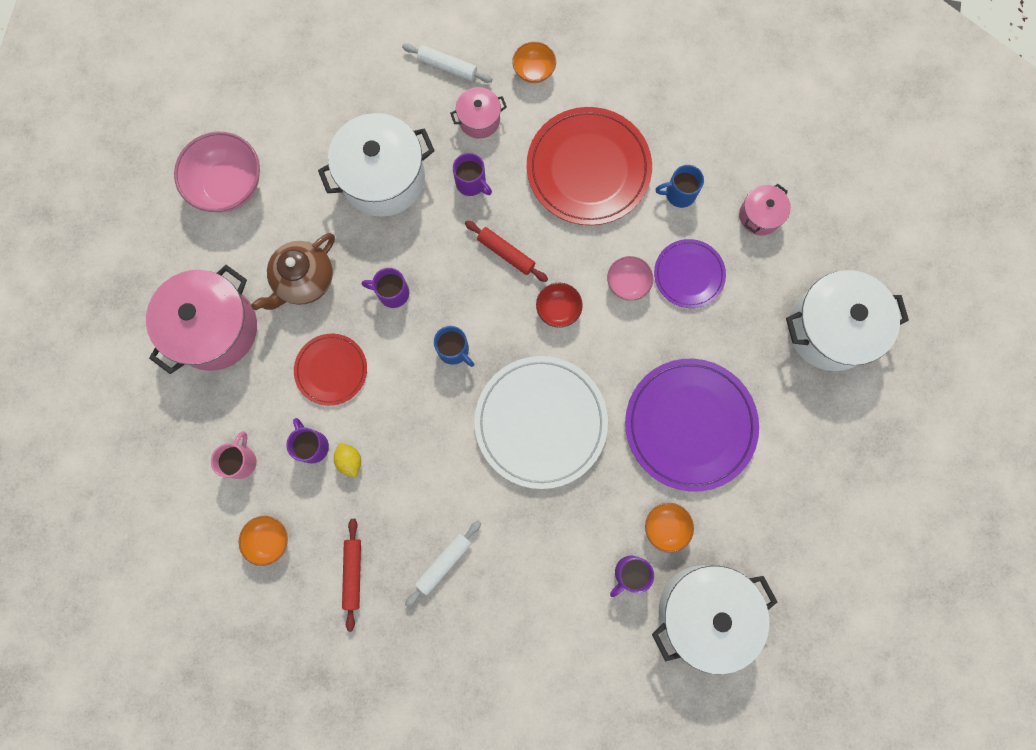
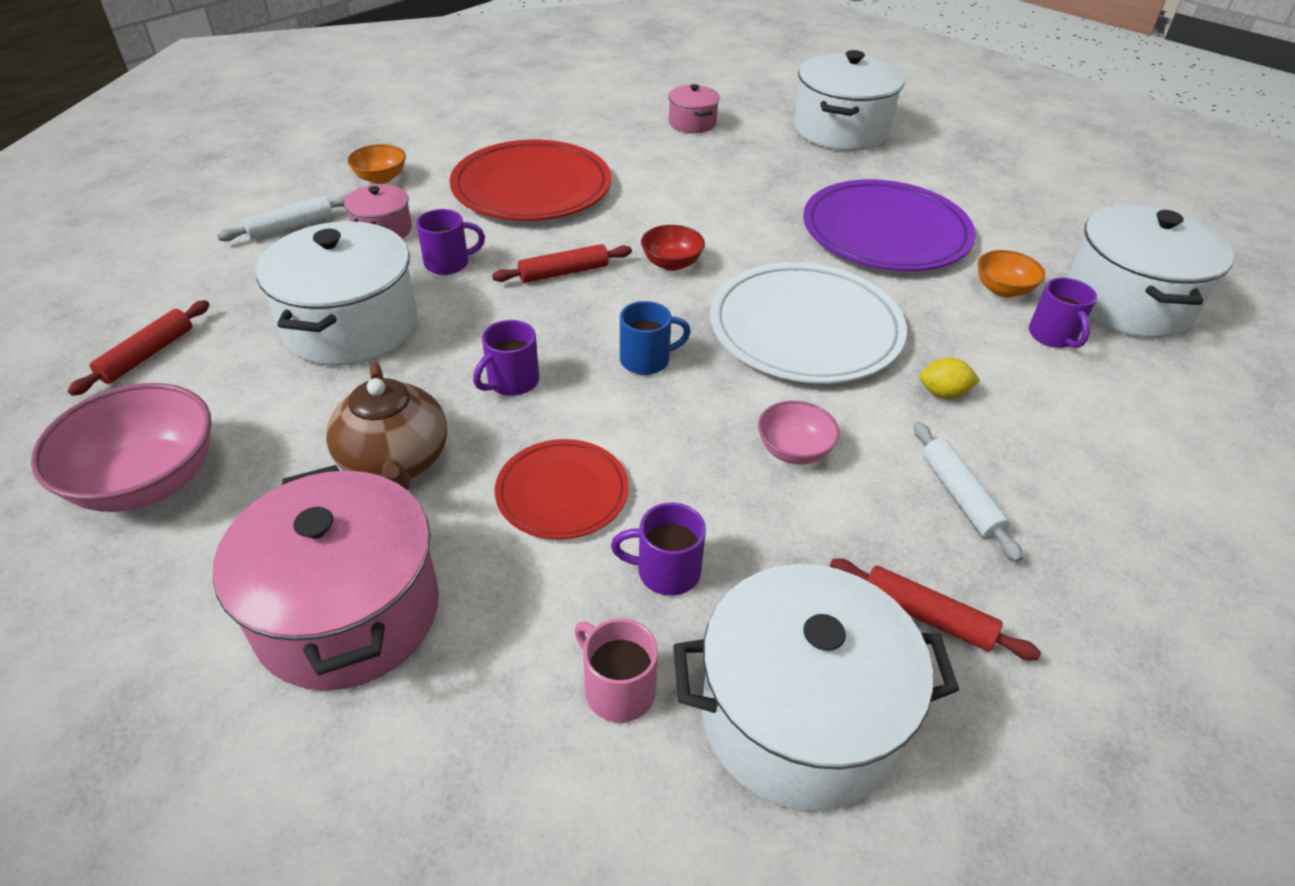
camera: 60 degrees left, 35 degrees down
orange bowl [239,516,288,566] -> white pot [673,564,959,811]
yellow lemon [334,443,361,478] -> yellow lemon moved to [920,358,980,399]
pink bowl [607,256,653,301] -> pink bowl moved to [758,401,840,464]
purple plate [654,239,726,308] -> none
blue mug [655,165,704,208] -> none
none -> red rolling pin [68,300,210,396]

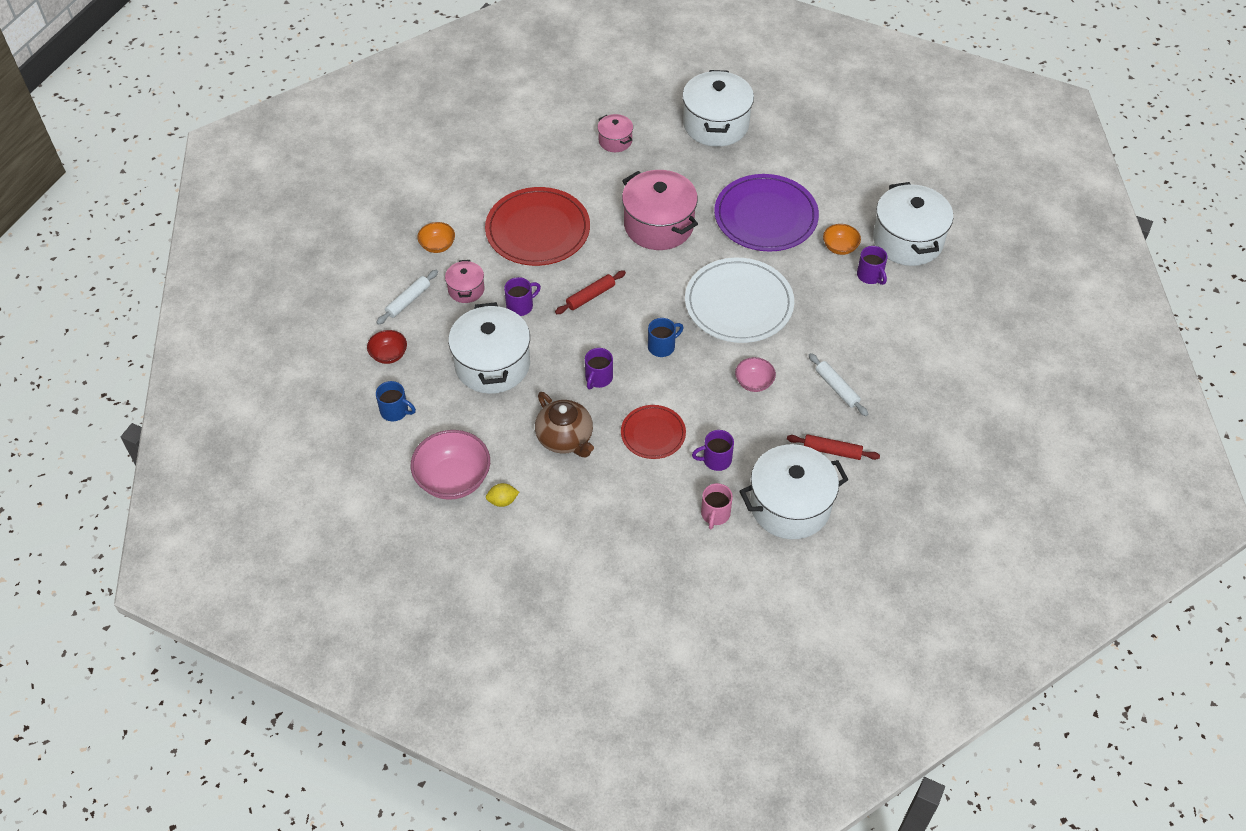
camera: 15 degrees left, 10 degrees up
red rolling pin [68,300,210,396] -> blue mug [376,381,416,421]
pink pot [212,465,439,691] -> pink pot moved to [622,170,698,250]
pink mug [574,618,658,723] -> pink mug turned 105 degrees counterclockwise [701,483,733,530]
red bowl [641,225,705,271] -> red bowl moved to [367,330,407,364]
yellow lemon [920,358,980,399] -> yellow lemon moved to [486,483,519,507]

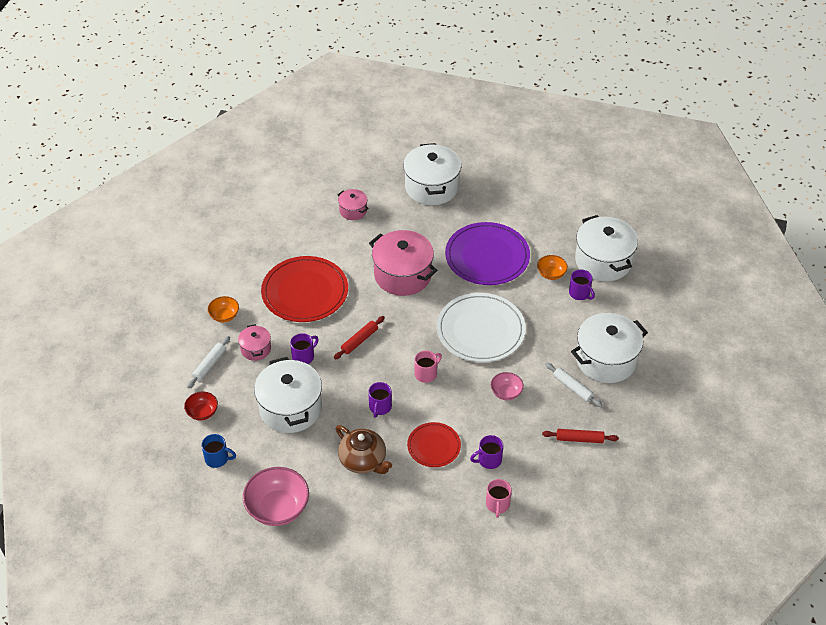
camera: 10 degrees left, 5 degrees down
yellow lemon [486,483,519,507] -> none
blue mug [648,318,684,357] -> pink mug [415,351,442,383]
white pot [740,444,849,539] -> white pot moved to [571,313,648,383]

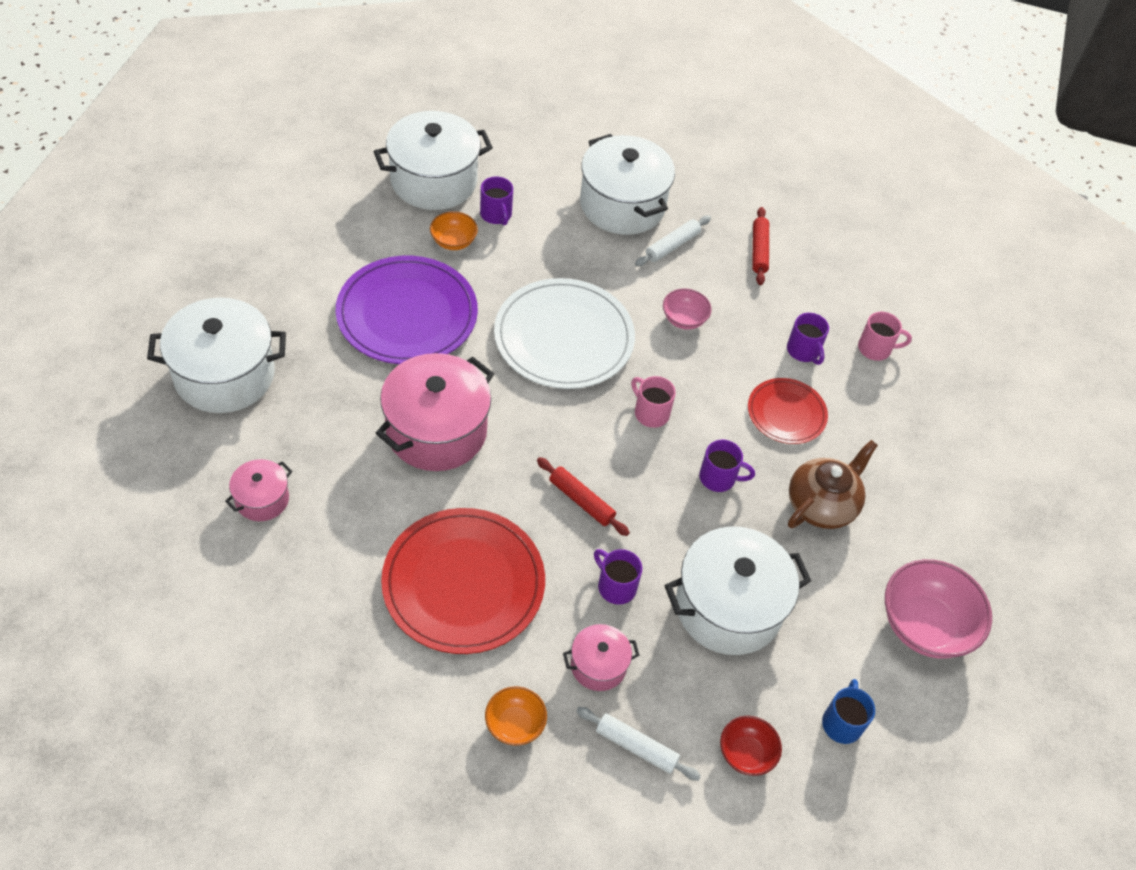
camera: 95 degrees left, 5 degrees up
purple mug [569,270,595,300] -> purple mug turned 105 degrees clockwise [480,176,513,225]

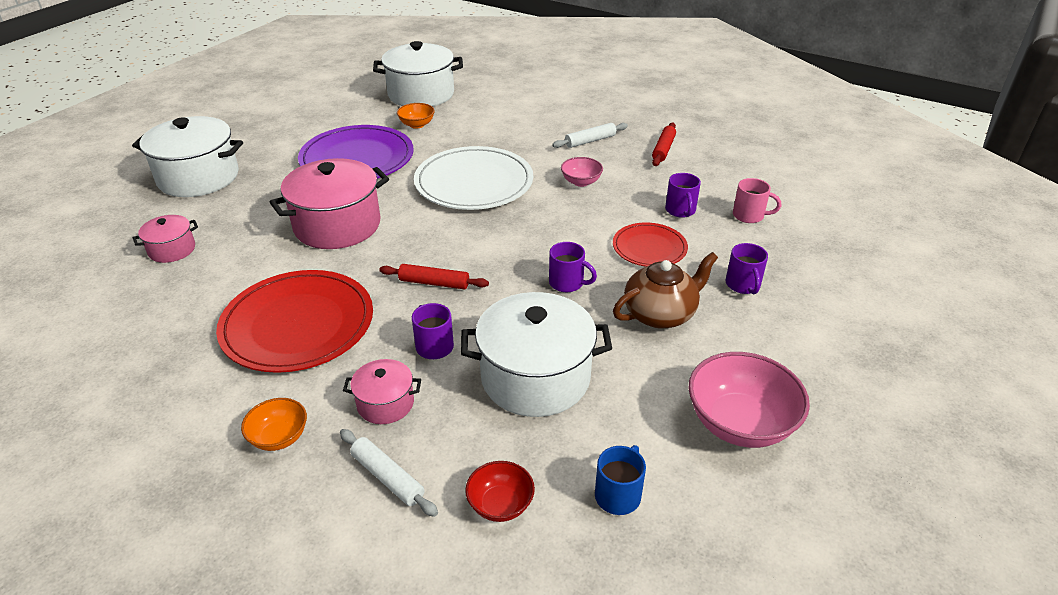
camera: 20 degrees right, 15 degrees down
purple mug [480,176,513,225] -> purple mug moved to [726,243,768,294]
red rolling pin [537,457,630,536] -> red rolling pin turned 45 degrees counterclockwise [379,264,489,289]
white pot [580,134,675,235] -> none
pink mug [631,376,676,428] -> none

